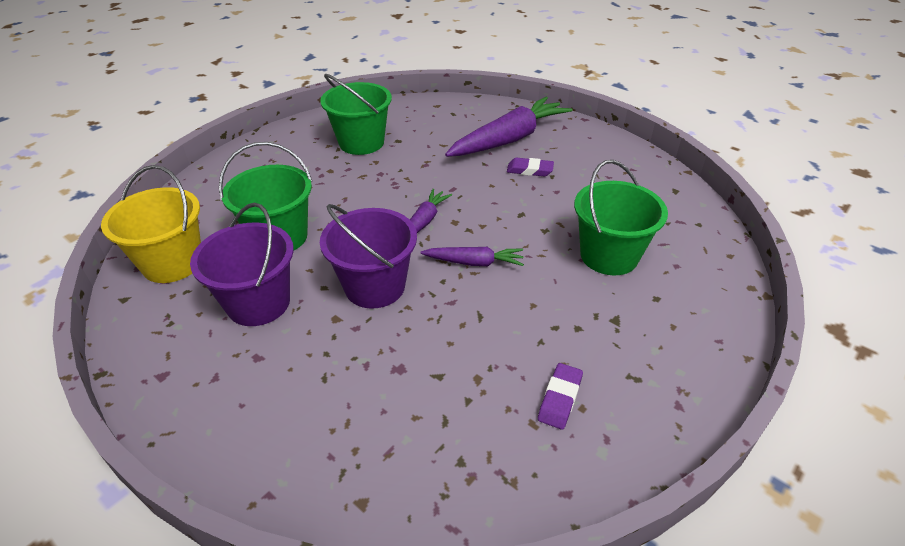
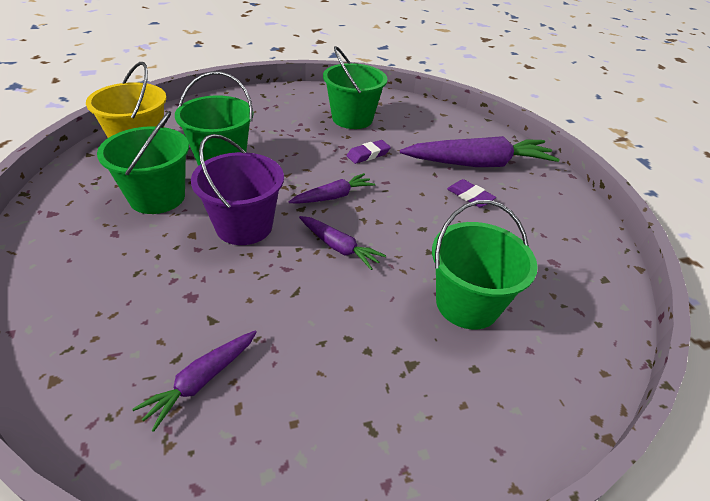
camera: 30 degrees right, 0 degrees up
purple bucket [190,203,294,326] -> green bucket [97,111,189,214]
purple eraser [538,363,583,430] -> purple eraser moved to [347,140,391,164]
none -> purple carrot [132,330,257,432]

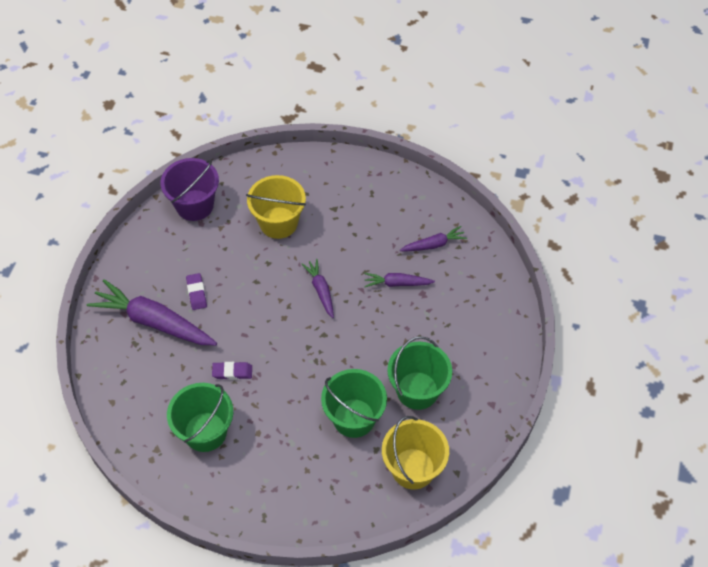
camera: 145 degrees left, 15 degrees up
purple bucket [191,134,284,245] -> purple bucket moved to [160,158,219,221]
purple carrot [289,173,375,204] -> purple carrot moved to [364,273,435,287]
green bucket [432,200,538,329] -> yellow bucket [246,175,306,239]

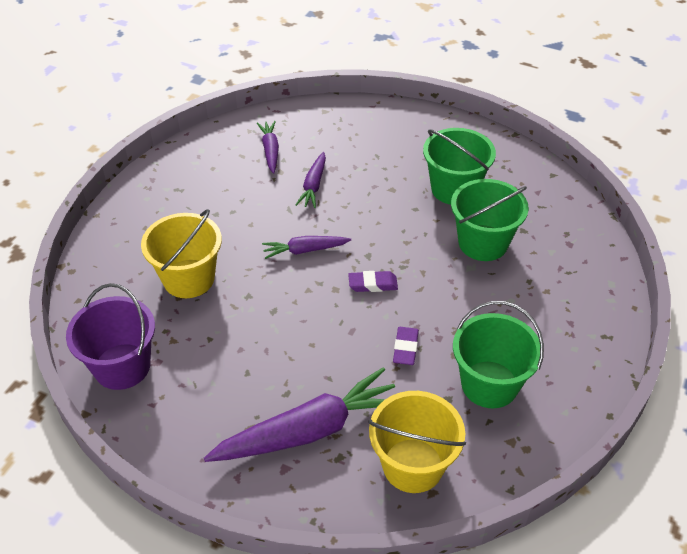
camera: 80 degrees left, 10 degrees down
purple carrot [87,279,217,345] -> purple carrot turned 150 degrees counterclockwise [204,367,395,462]
purple eraser [186,273,207,310] -> purple eraser moved to [348,271,398,292]
yellow bucket [382,416,449,489] -> yellow bucket moved to [368,391,466,493]

